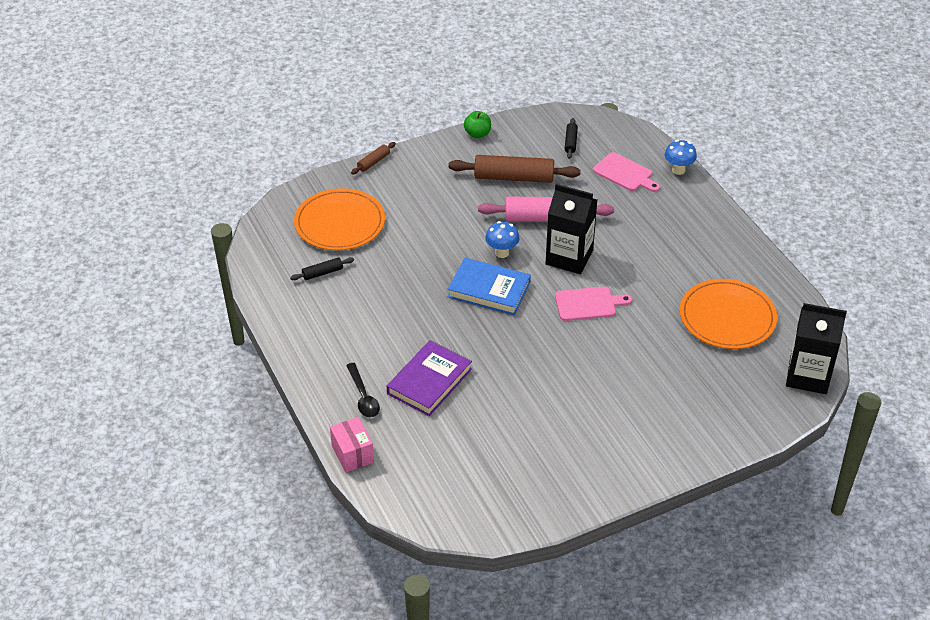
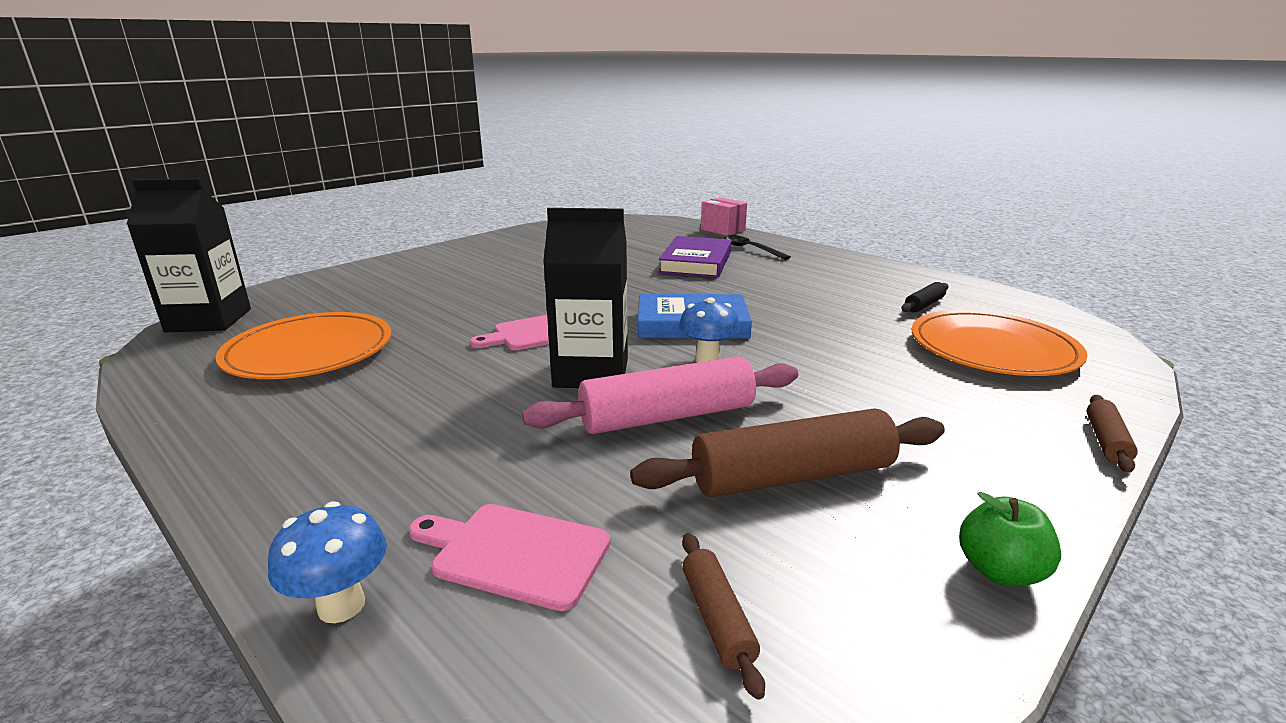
camera: 160 degrees right, 20 degrees down
black rolling pin [565,118,578,159] -> brown rolling pin [682,533,765,700]

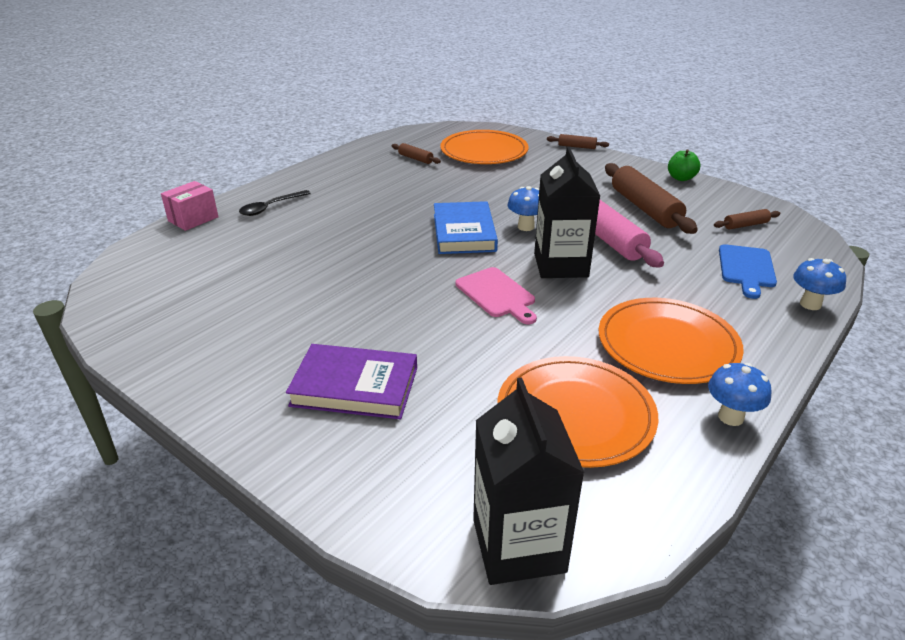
camera: 95 degrees left, 10 degrees up
pink cutting board [409,504,610,611] -> blue cutting board [719,244,777,299]
purple book [659,236,731,278] -> purple book moved to [286,344,417,419]
black rolling pin [902,282,949,312] -> brown rolling pin [392,143,441,164]
none -> orange plate [599,298,744,384]
none -> blue mushroom [708,363,771,426]

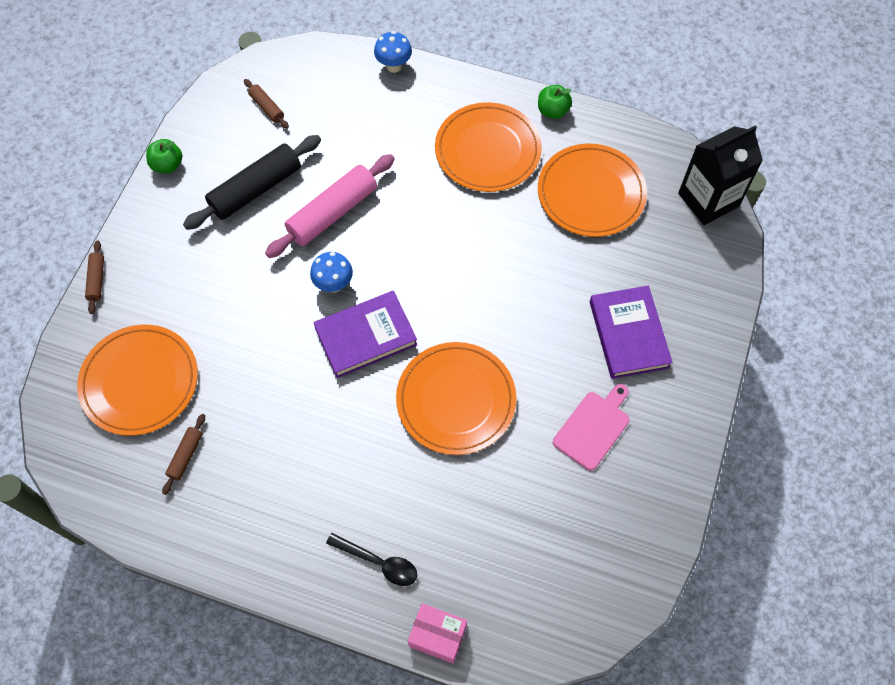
camera: 110 degrees left, 30 degrees up
blue book [434,201,498,254] -> purple book [314,291,417,378]
pink cutting board [456,267,537,324] -> pink cutting board moved to [553,384,630,471]
black carton [534,146,600,278] -> none
brown rolling pin [605,163,698,234] -> black rolling pin [183,135,321,230]
blue mushroom [708,363,771,426] -> green apple [538,85,572,119]
blue cutting board [719,244,777,299] -> none
none -> orange plate [396,342,516,455]

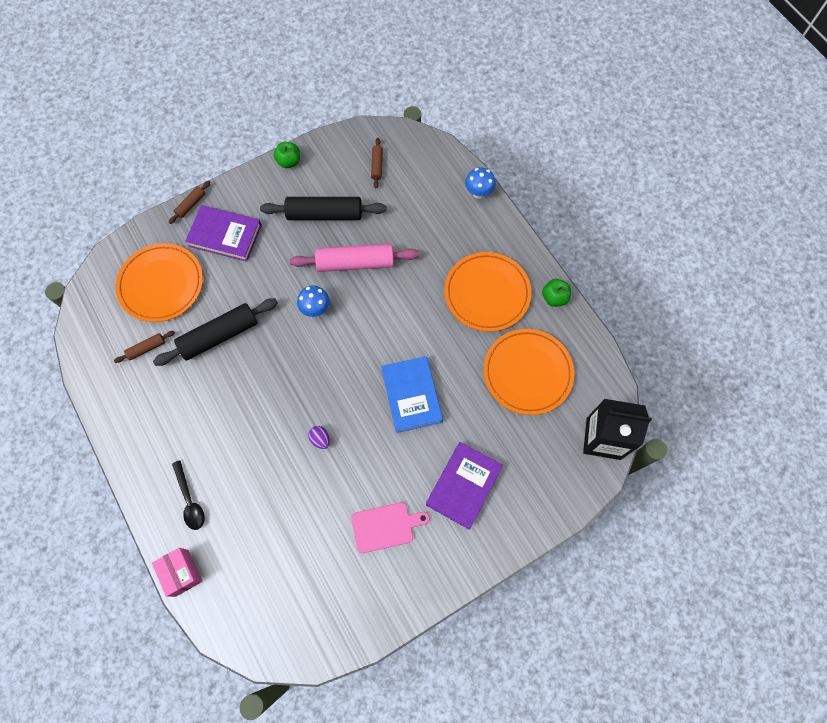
camera: 40 degrees right, 5 degrees up
purple book [314,291,417,378] -> purple book moved to [185,205,262,262]
orange plate [396,342,516,455] -> purple egg [308,426,330,449]
none -> black rolling pin [153,298,278,366]
none -> blue book [381,356,443,433]

